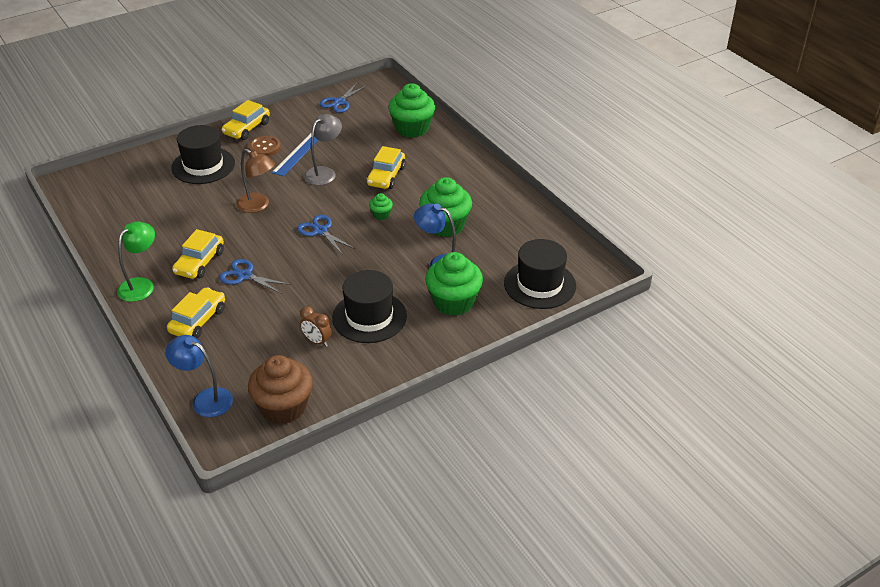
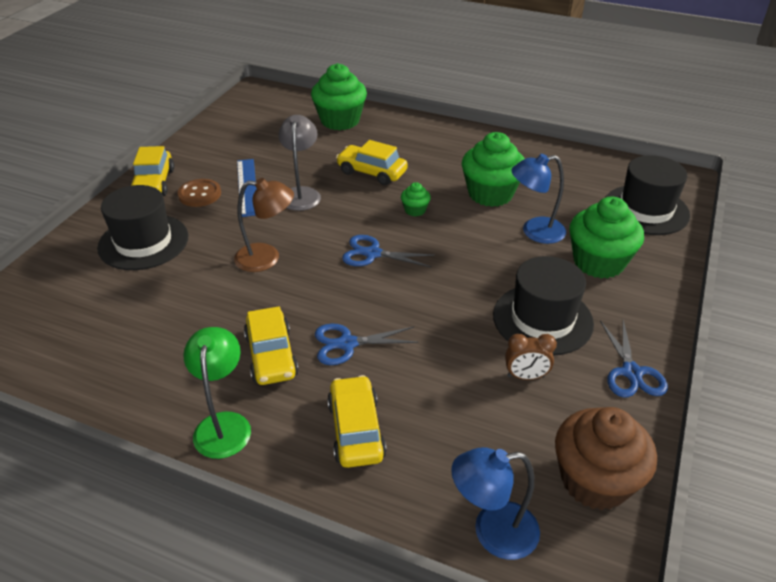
camera: 35 degrees left, 0 degrees up
blue scissors [320,83,368,113] -> blue scissors moved to [600,320,668,397]
yellow car [367,146,406,189] -> yellow car turned 135 degrees clockwise [336,140,408,185]

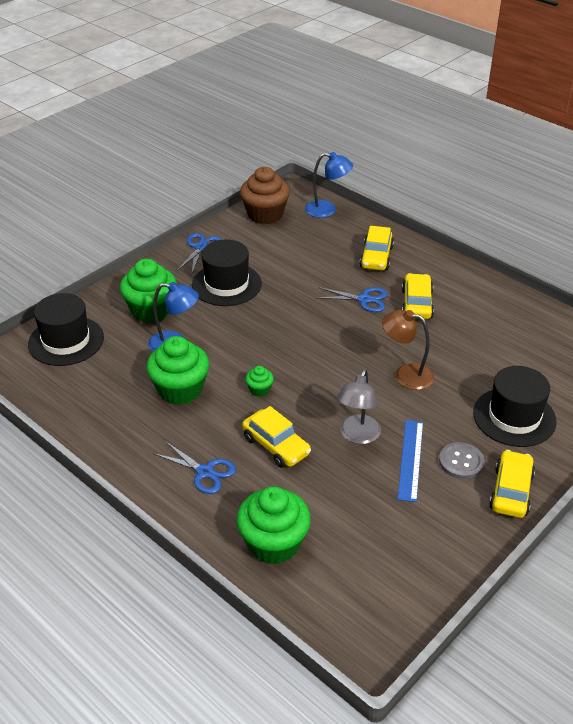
camera: 160 degrees left, 0 degrees up
brown button [178,179,221,207] -> grey button [439,442,484,479]
green lamp [183,327,251,459] -> none
blue scissors [342,235,435,267] -> blue scissors moved to [153,441,236,494]
brown clock [505,334,557,380] -> none

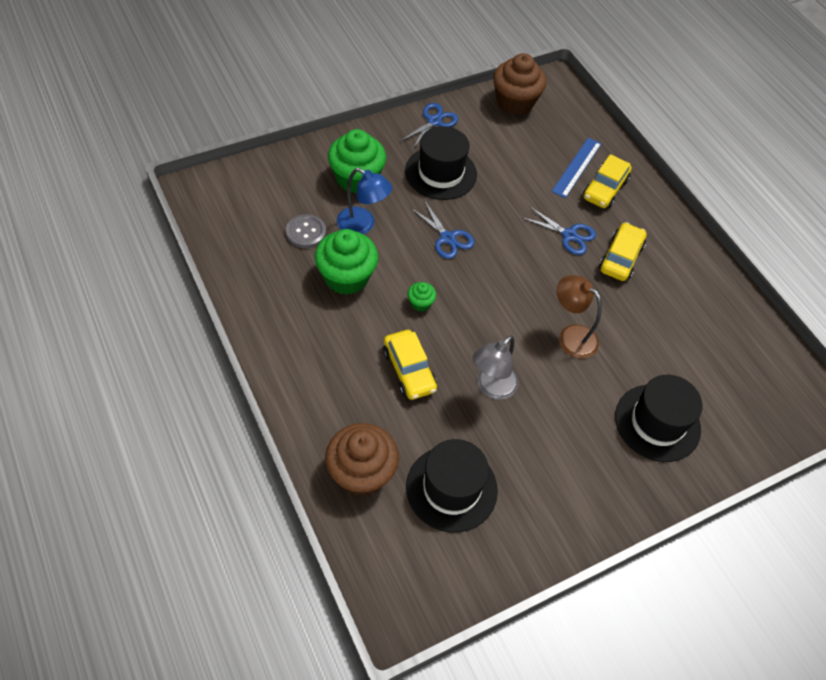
camera: 15 degrees right, 15 degrees up
black hat [28,293,104,366] -> black hat moved to [406,439,498,533]
blue scissors [153,441,236,494] -> blue scissors moved to [411,200,474,259]
green cupcake [237,487,311,564] -> brown cupcake [325,423,399,496]
blue lamp [305,152,353,218] -> none
blue ruler [397,420,423,502] -> blue ruler moved to [552,138,602,198]
grey button [439,442,484,479] -> grey button moved to [286,214,326,248]
yellow car [489,450,535,518] -> none

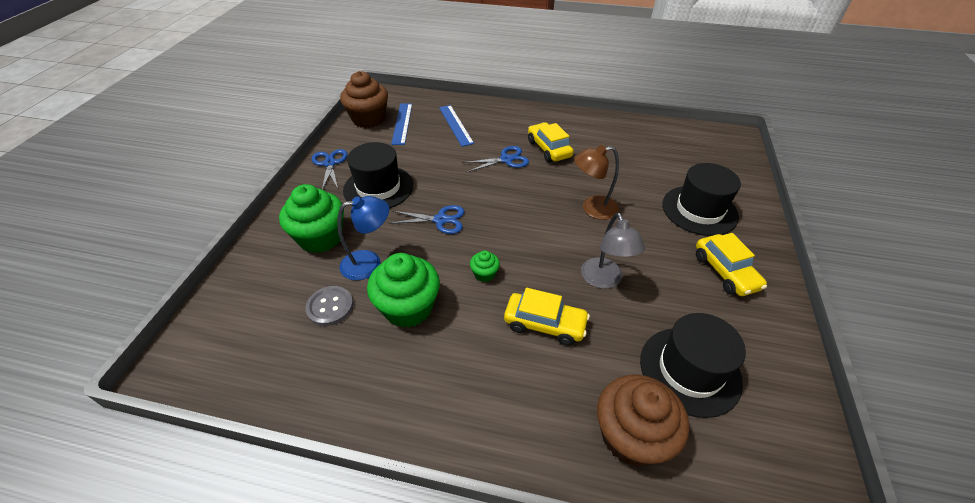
camera: 45 degrees left, 10 degrees down
yellow car [583,154,632,209] -> yellow car moved to [696,233,767,296]
none -> blue ruler [391,104,412,145]

